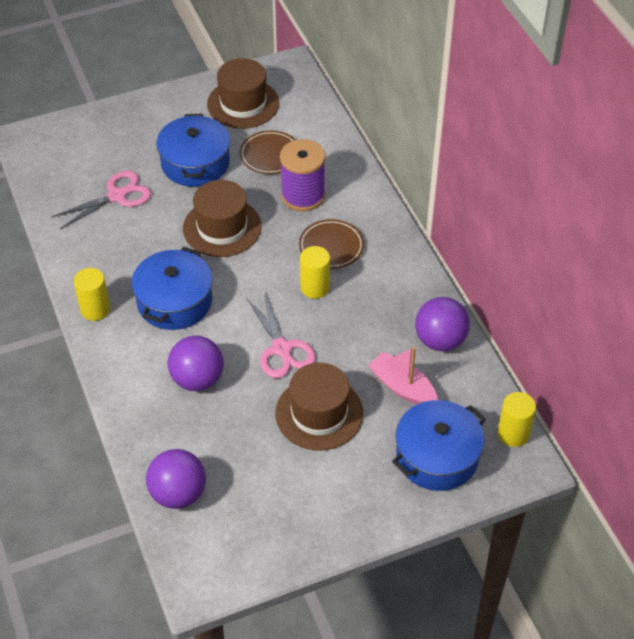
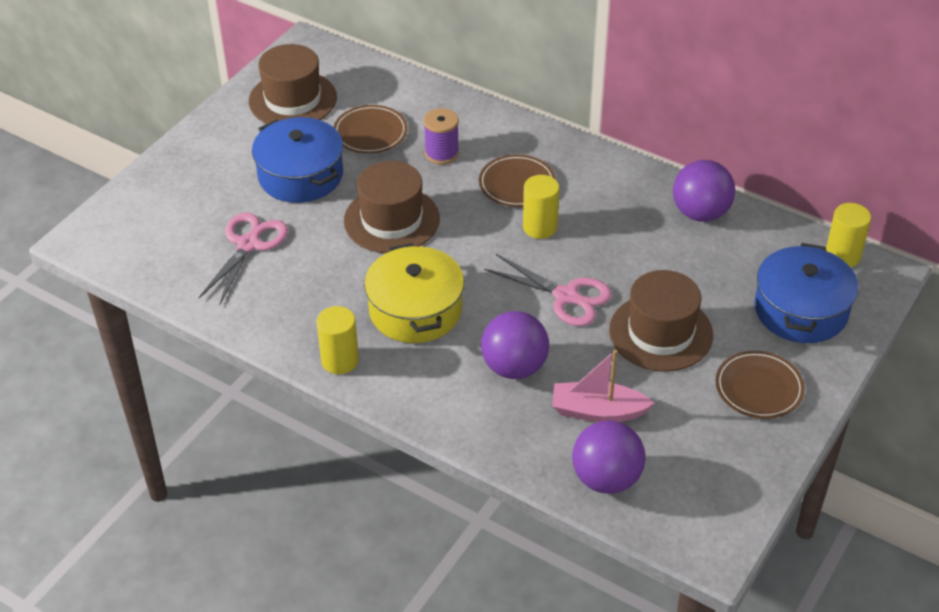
camera: 35 degrees left, 5 degrees down
blue pot [132,247,213,330] -> yellow pot [364,243,464,343]
purple spool [280,139,326,211] -> purple spool [424,108,459,164], size x0.65
pink boat [368,347,438,405] -> pink boat moved to [552,350,654,422]
none -> brown plate [716,351,805,419]

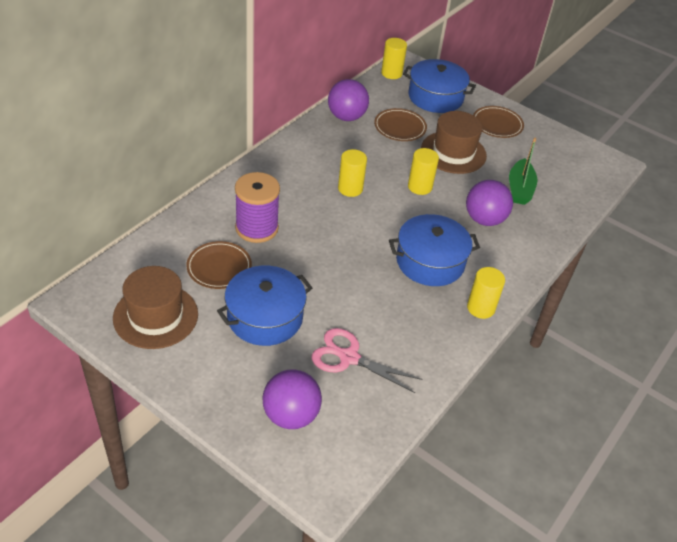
camera: 90 degrees left, 0 degrees up
brown hat [344,161,440,253] -> none
yellow pot [364,243,464,343] -> blue pot [389,214,480,286]
purple spool [424,108,459,164] -> purple spool [235,172,280,243], size x1.54
brown plate [479,154,556,207] -> brown plate moved to [374,108,427,141]
pink scissors [484,254,612,326] -> yellow cylinder [408,148,439,195]
pink boat [552,350,654,422] -> green boat [509,138,538,205]
purple ball [572,421,646,494] -> purple ball moved to [262,369,322,429]

